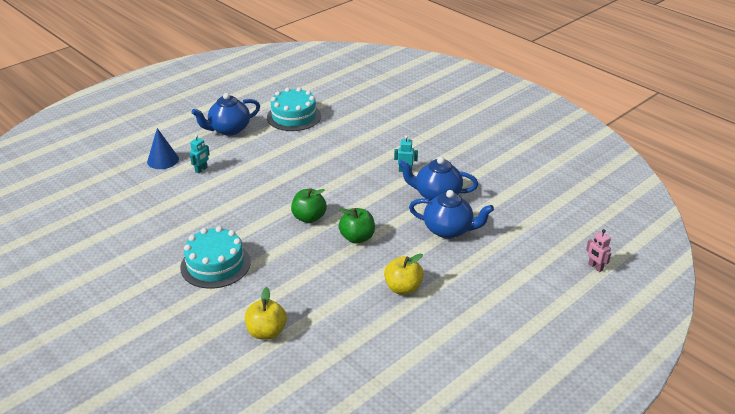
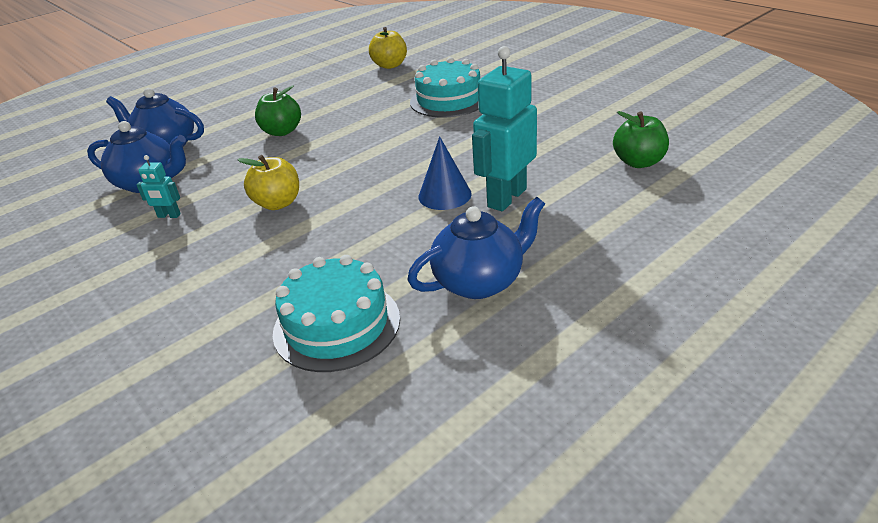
camera: 175 degrees left, 0 degrees up
blue cone [147,128,179,169] -> blue cone moved to [419,136,472,210]
turquoise robot [190,135,210,174] -> turquoise robot [472,46,537,211], size x2.17
green apple [291,188,327,223] -> green apple moved to [613,111,669,168]
yellow apple [384,254,424,295] -> yellow apple moved to [237,155,299,210]
pink robot [586,229,611,272] -> none

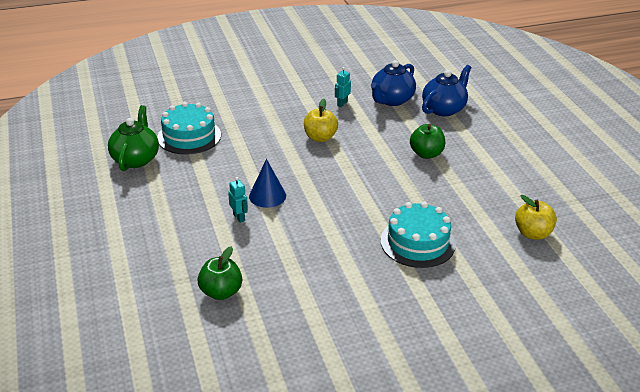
camera: 110 degrees right, 0 degrees up
blue teapot [407,197,545,299] -> none
turquoise robot [472,46,537,211] -> turquoise robot [228,177,248,223], size x0.46
none -> green teapot [108,105,159,171]

